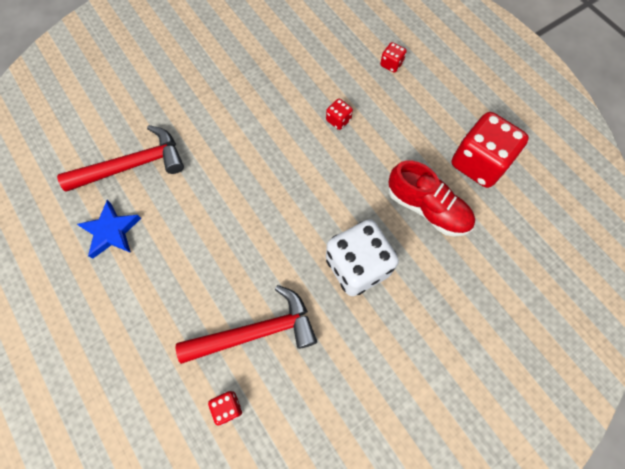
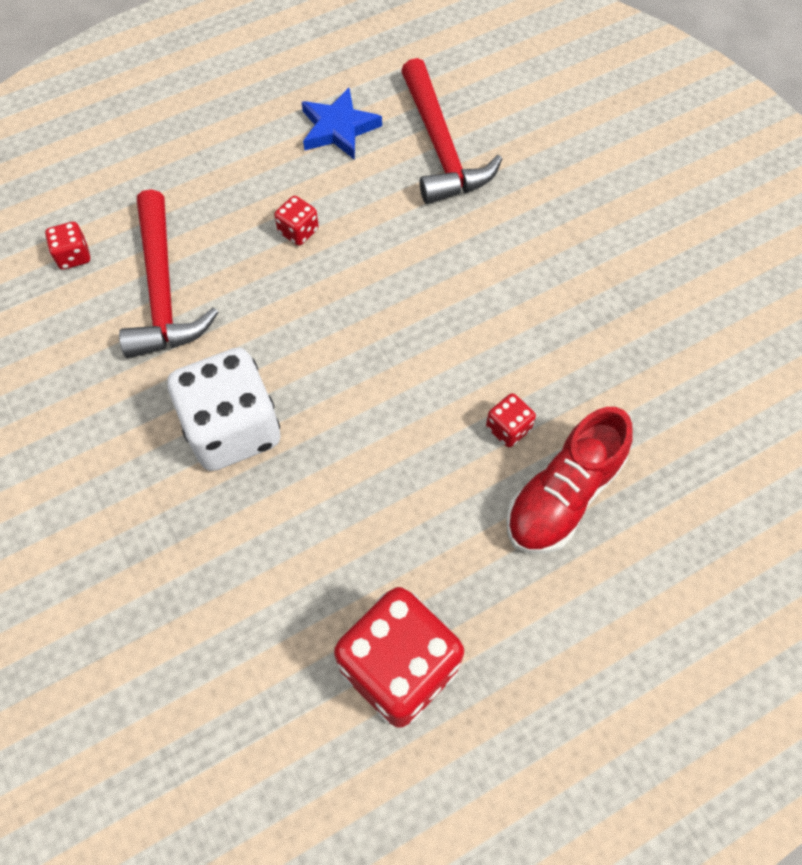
camera: 95 degrees right, 5 degrees down
red dice [380,42,407,73] -> red dice moved to [274,196,319,246]
red shoe [388,160,475,237] -> red shoe moved to [506,407,633,554]

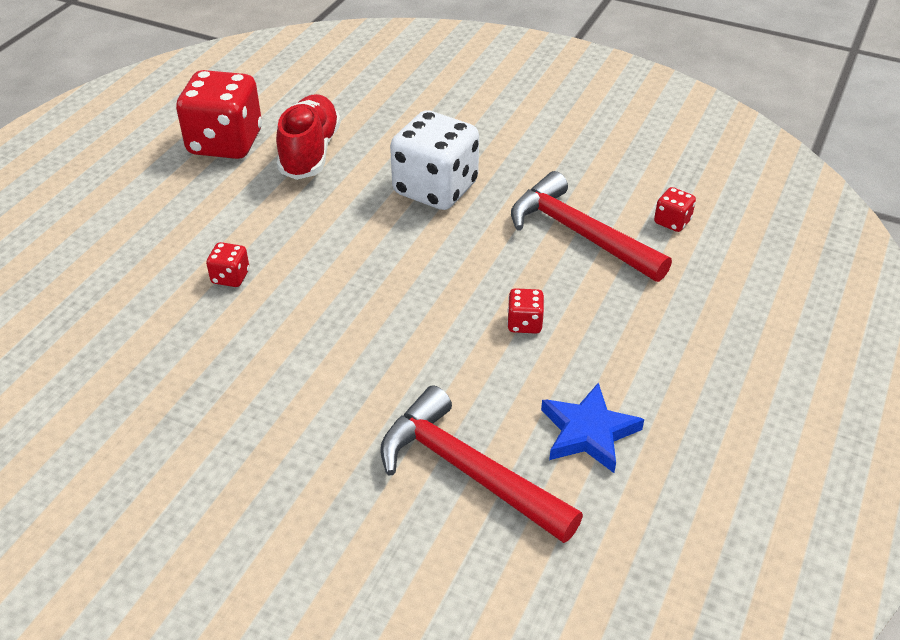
camera: 145 degrees right, 20 degrees down
red shoe [506,407,633,554] -> red shoe moved to [276,94,341,180]

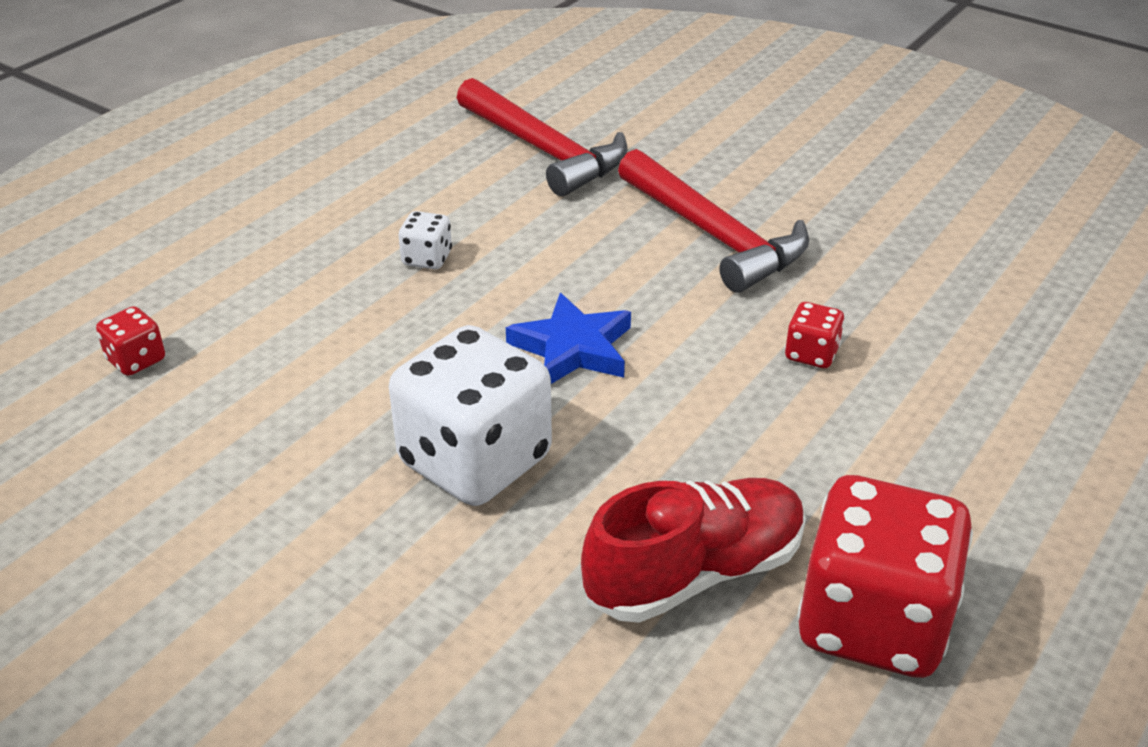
camera: 170 degrees left, 5 degrees down
red shoe [276,94,341,180] -> red shoe turned 135 degrees counterclockwise [581,478,806,623]
red dice [507,288,544,334] -> white dice [398,211,452,269]
red hammer [511,171,672,282] -> red hammer moved to [618,149,809,293]
blue star [541,382,644,473] -> blue star moved to [506,293,631,384]

